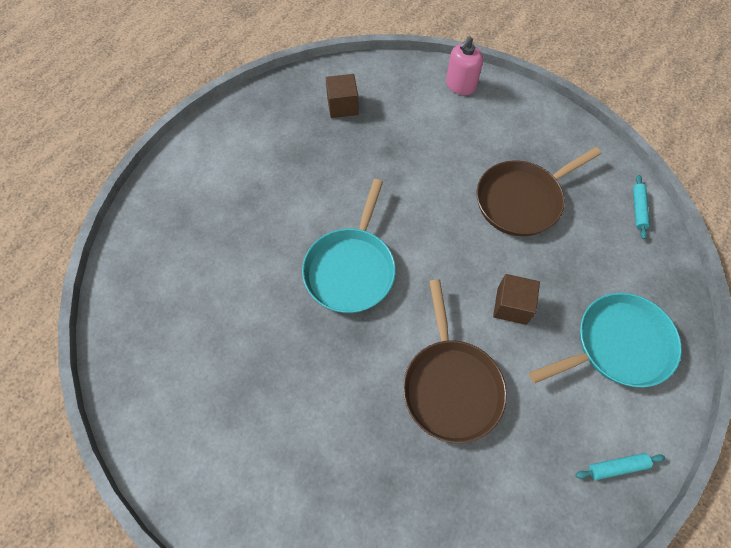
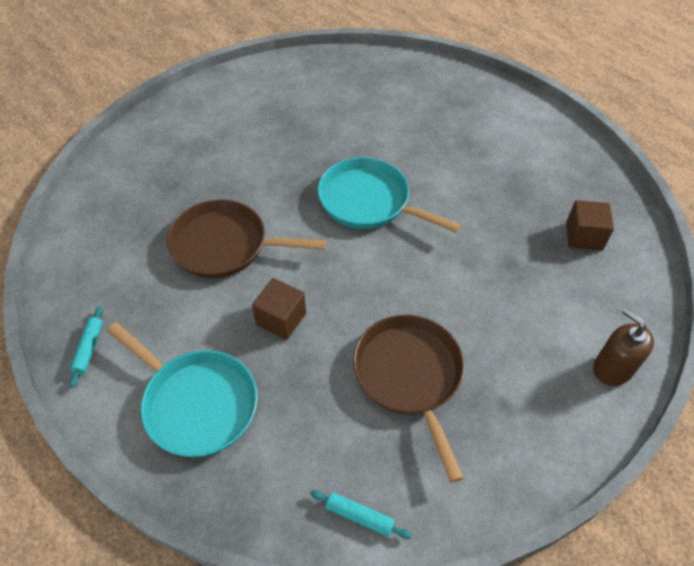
camera: 105 degrees right, 10 degrees down
pink soap dispenser [446,36,483,95] -> brown soap dispenser [593,308,654,386]
turquoise pan [529,293,682,387] -> turquoise pan turned 45 degrees counterclockwise [107,322,257,457]

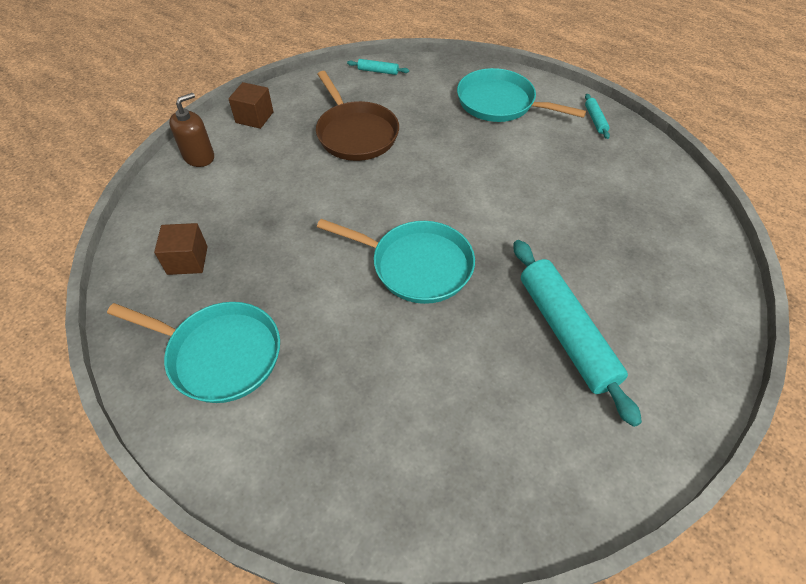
camera: 170 degrees right, 0 degrees up
brown pan [167,200,326,278] -> none
brown cube [252,278,306,340] -> brown cube moved to [228,82,274,129]
brown soap dispenser [593,308,654,386] -> brown soap dispenser turned 90 degrees counterclockwise [169,93,214,167]
none -> turquoise pan [107,302,280,403]
none -> turquoise rolling pin [514,240,642,427]

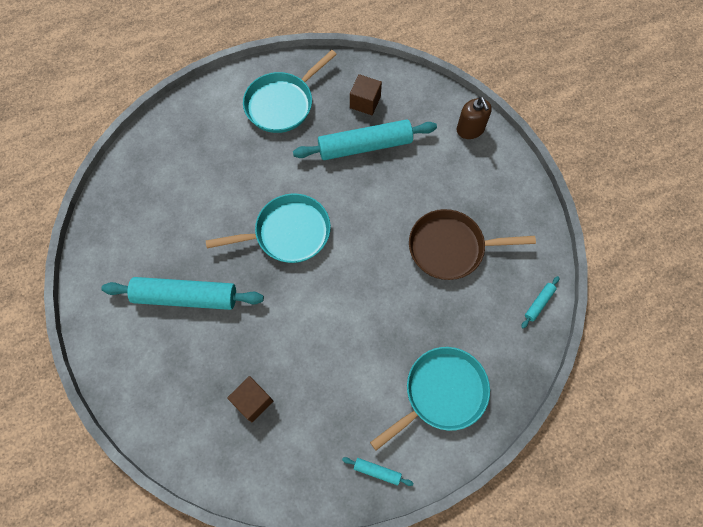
camera: 115 degrees right, 15 degrees up
brown cube [228,82,274,129] -> brown cube moved to [227,376,273,422]
turquoise pan [317,219,475,304] -> turquoise pan turned 150 degrees counterclockwise [206,194,331,263]
none -> turquoise rolling pin [293,119,437,160]

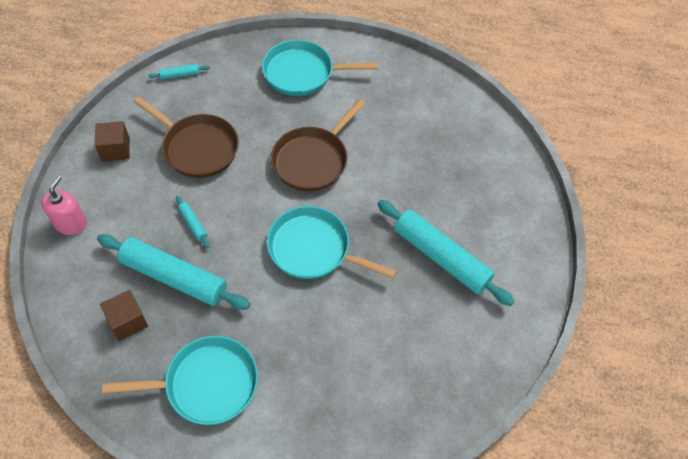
camera: 145 degrees left, 10 degrees down
brown cube [227,376,273,422] -> brown cube moved to [95,121,130,162]
turquoise rolling pin [342,457,413,486] -> turquoise rolling pin moved to [176,196,210,248]
brown soap dispenser [457,97,492,139] -> pink soap dispenser [41,176,87,235]
none -> brown pan [271,99,365,191]

